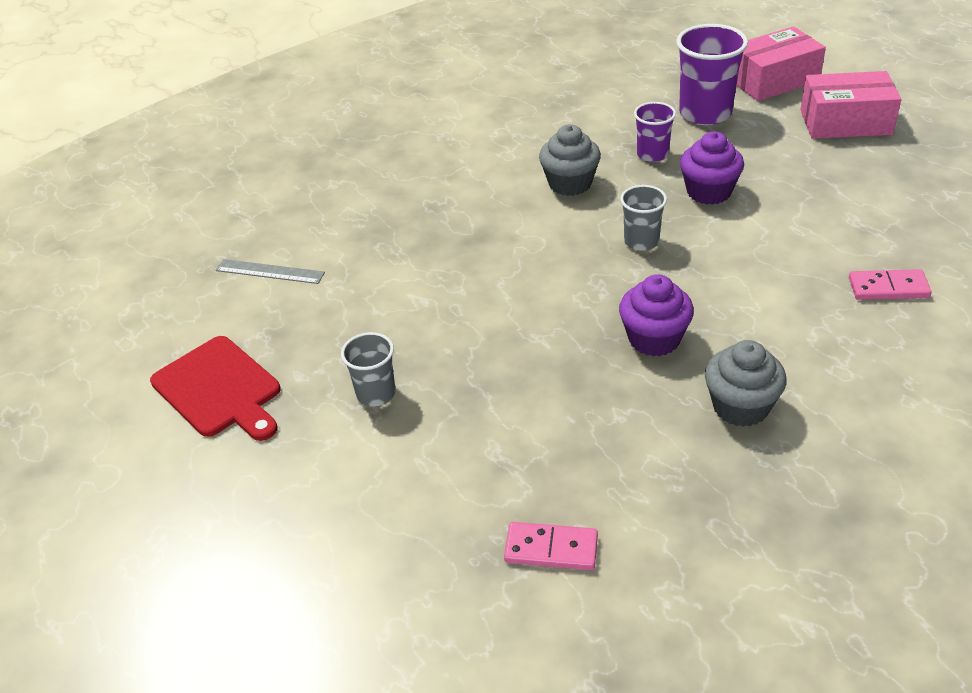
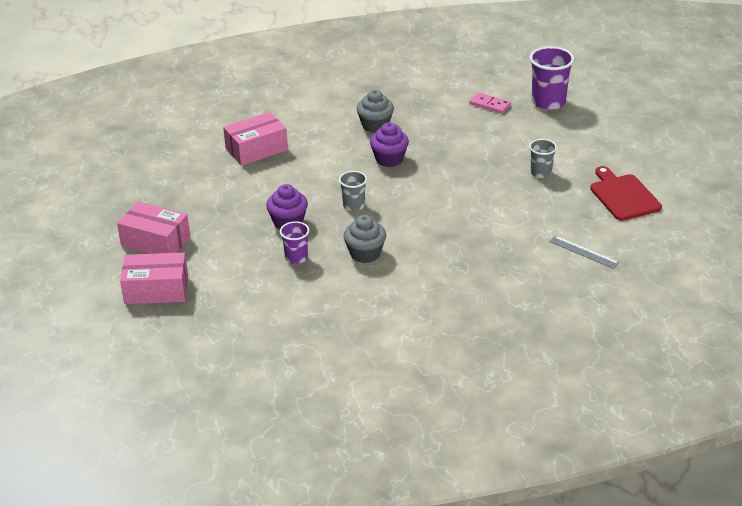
camera: 160 degrees left, 5 degrees down
purple cup [676,24,748,125] -> purple cup moved to [530,46,574,110]
pink domino [849,269,932,300] -> pink box [223,112,288,166]

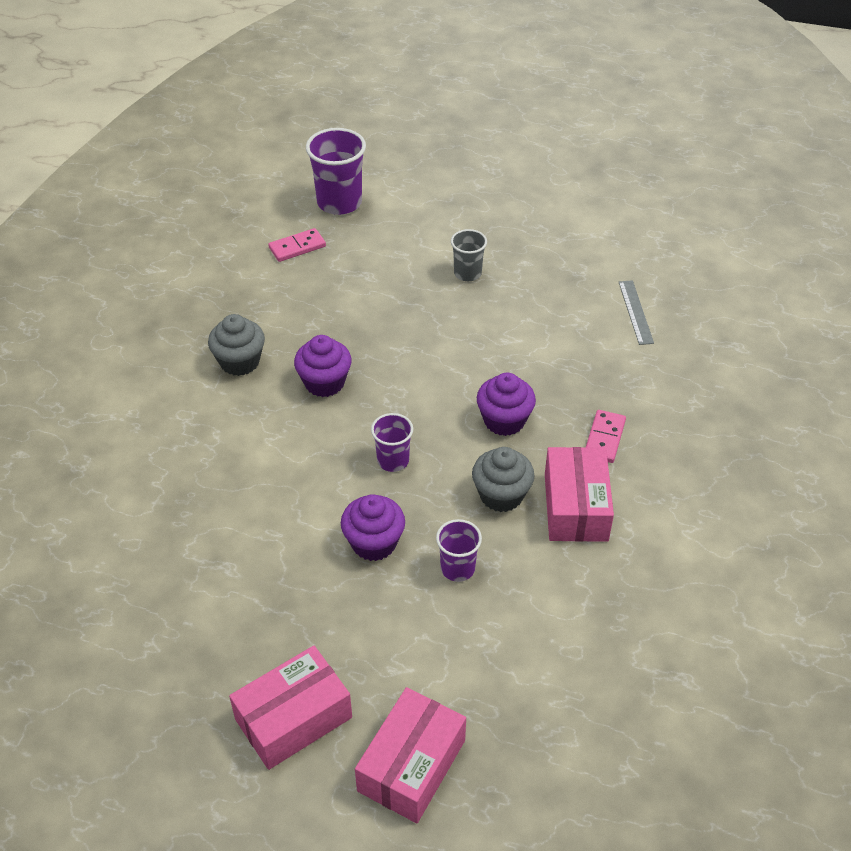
camera: 60 degrees left, 10 degrees up
pink box [223,112,288,166] -> pink box moved to [545,447,614,542]
grey cup [339,171,367,211] -> purple cup [371,413,413,472]
grey ruler [549,235,620,269] -> grey ruler turned 75 degrees counterclockwise [619,280,654,345]
red cutting board [590,166,662,221] -> none
none -> purple cupcake [477,373,536,436]
none -> pink domino [585,410,626,463]

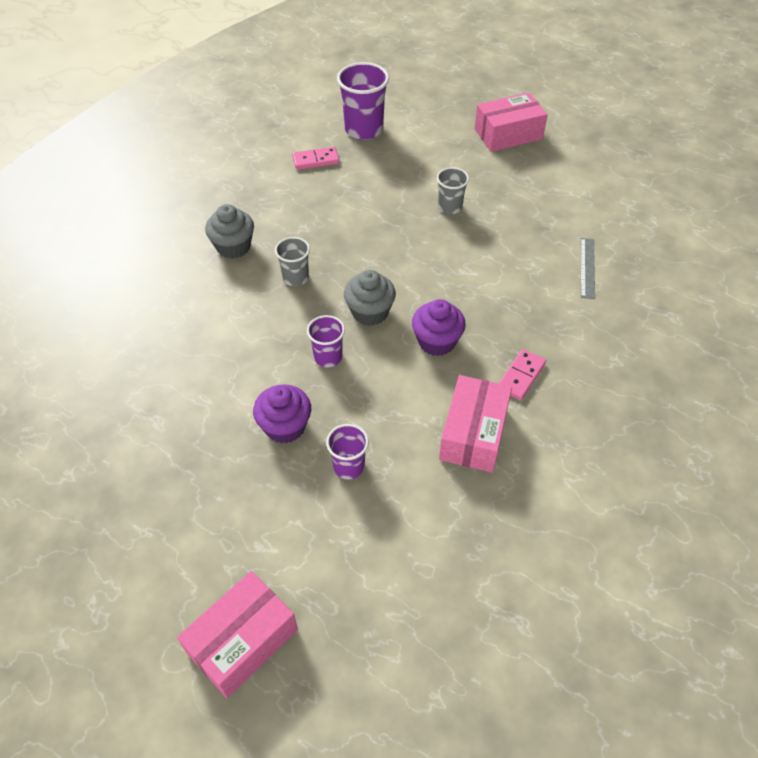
camera: 15 degrees right, 5 degrees up
pink box [229,646,352,770] -> pink box moved to [475,93,548,152]
purple cupcake [294,335,351,397] -> grey cup [275,237,310,286]
grey cupcake [472,447,535,512] -> grey cupcake moved to [344,270,396,326]

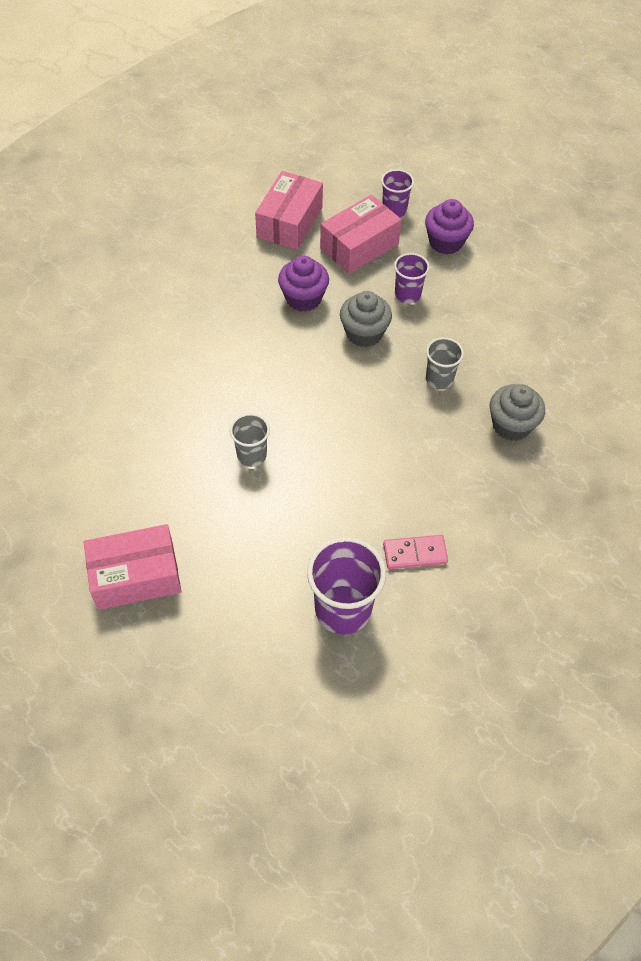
camera: 175 degrees left, 5 degrees up
pink box [177,571,298,698] -> pink box moved to [320,195,402,274]
pink domino [499,349,546,400] -> none
grey ruler [581,238,595,299] -> none

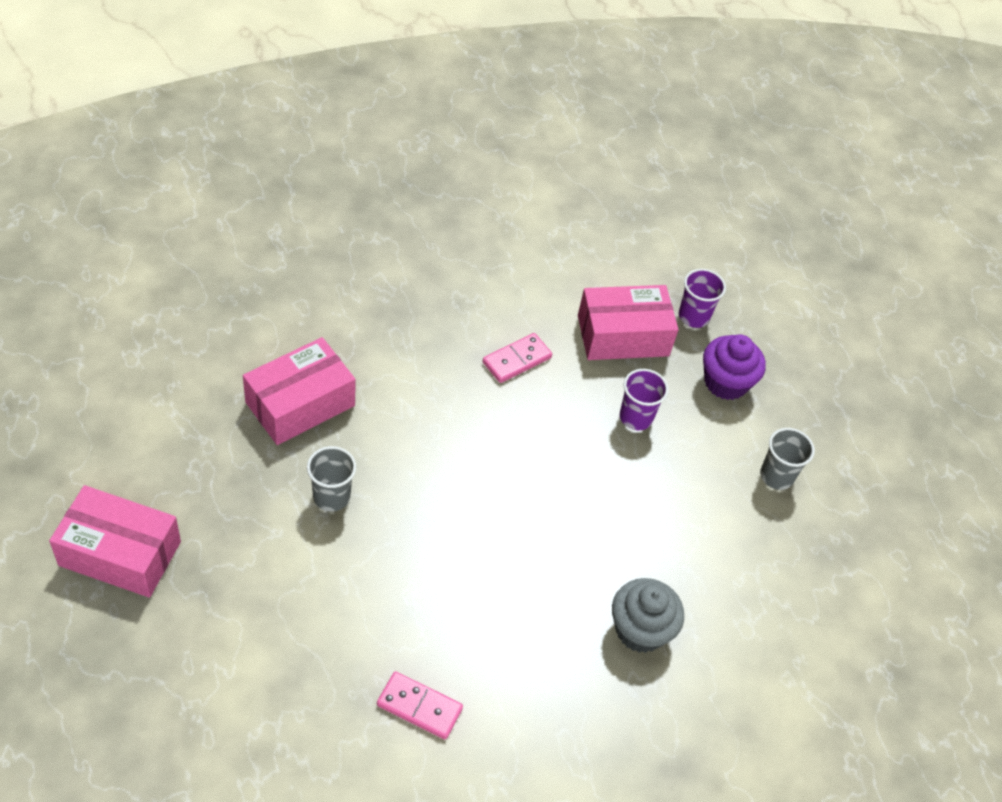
camera: 25 degrees right, 5 degrees down
pink box [255,171,323,250] -> pink box moved to [243,337,356,445]
purple cupcake [278,256,329,312] -> pink domino [482,333,552,383]
purple cup [307,537,386,635] -> none
grey cupcake [340,291,392,347] -> none
grey cup [426,337,464,389] -> grey cup moved to [760,428,815,490]

